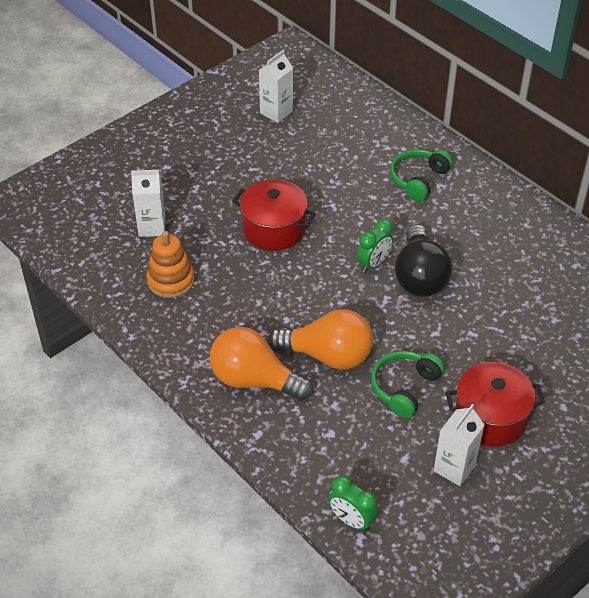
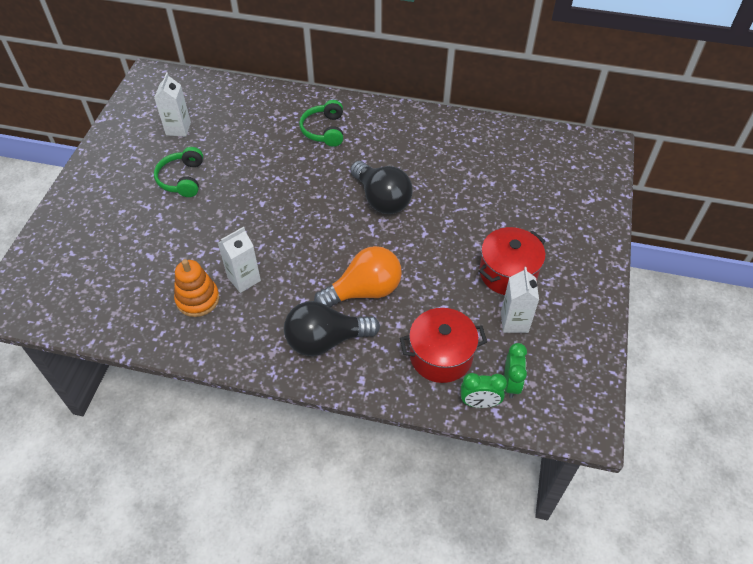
camera: 35 degrees left, 5 degrees up
white carton [131,170,166,237] -> white carton moved to [218,227,261,293]
orange light bulb [210,327,313,401] -> black light bulb [284,301,380,356]
red pot [232,179,316,251] -> red pot moved to [400,308,487,383]
green clock [357,219,393,273] -> green clock moved to [504,343,527,398]
green headphones [371,351,445,418] -> green headphones moved to [154,147,203,197]

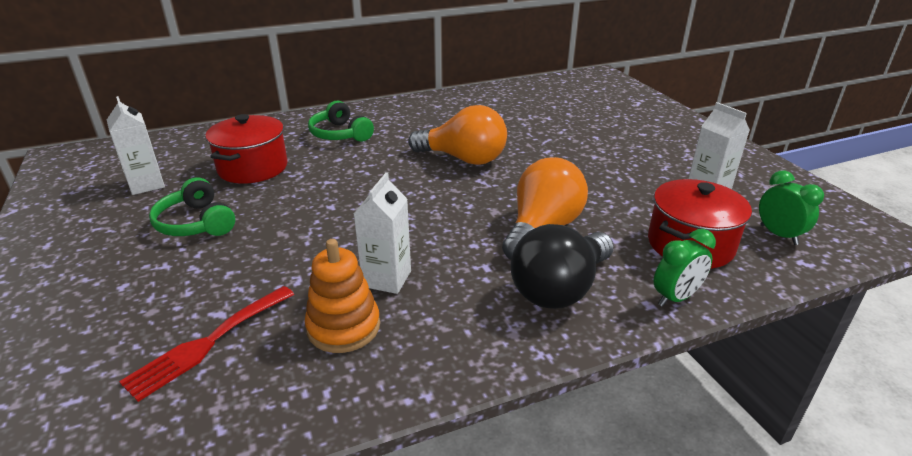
camera: 35 degrees left, 20 degrees down
black light bulb [350,161,413,214] -> orange light bulb [408,105,507,165]
green clock [461,373,507,408] -> green clock moved to [654,229,716,307]
red pot [479,227,546,295] -> red pot moved to [205,114,287,184]
none -> red fork [119,286,294,402]

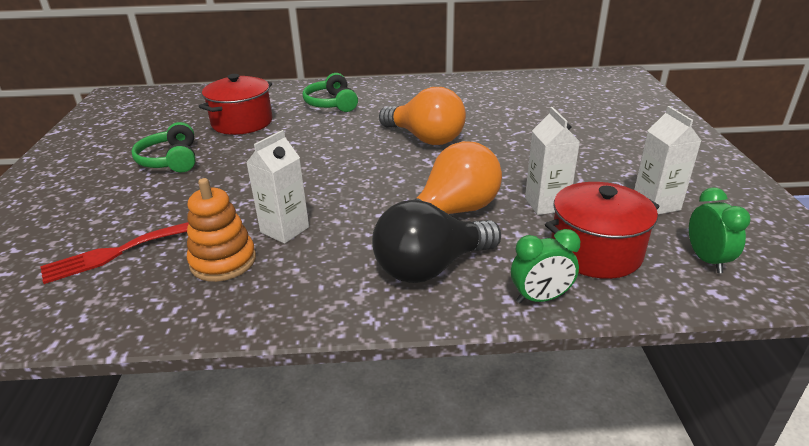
camera: 20 degrees right, 0 degrees up
white carton [107,96,165,195] -> white carton moved to [525,107,580,215]

